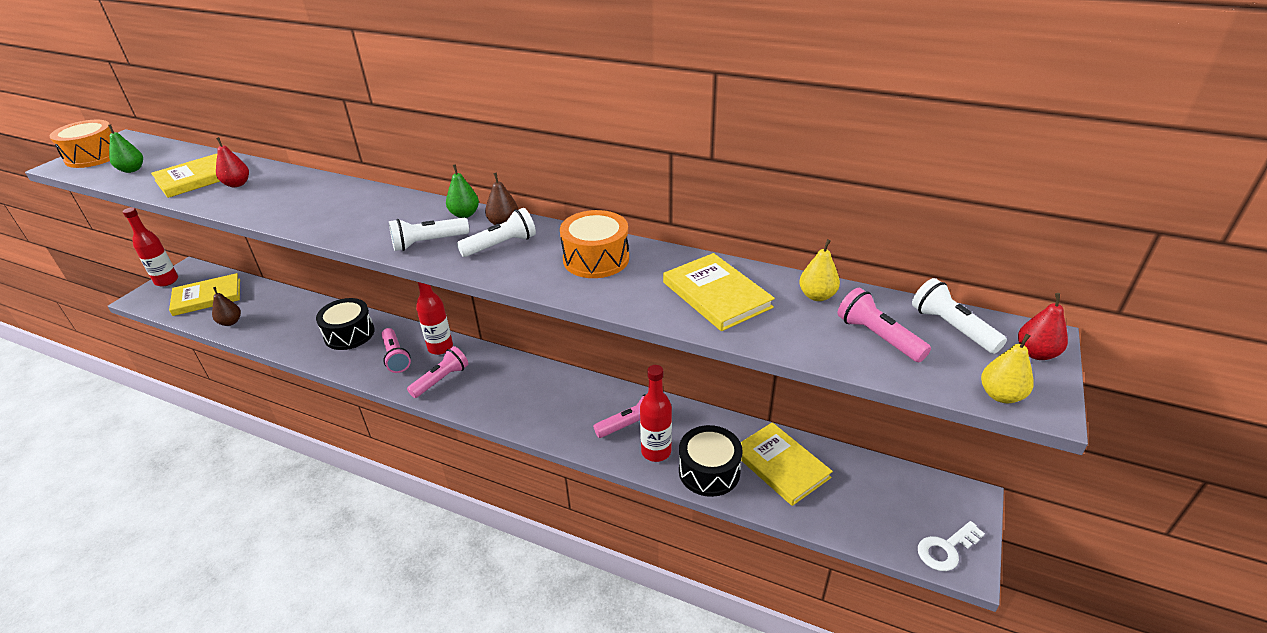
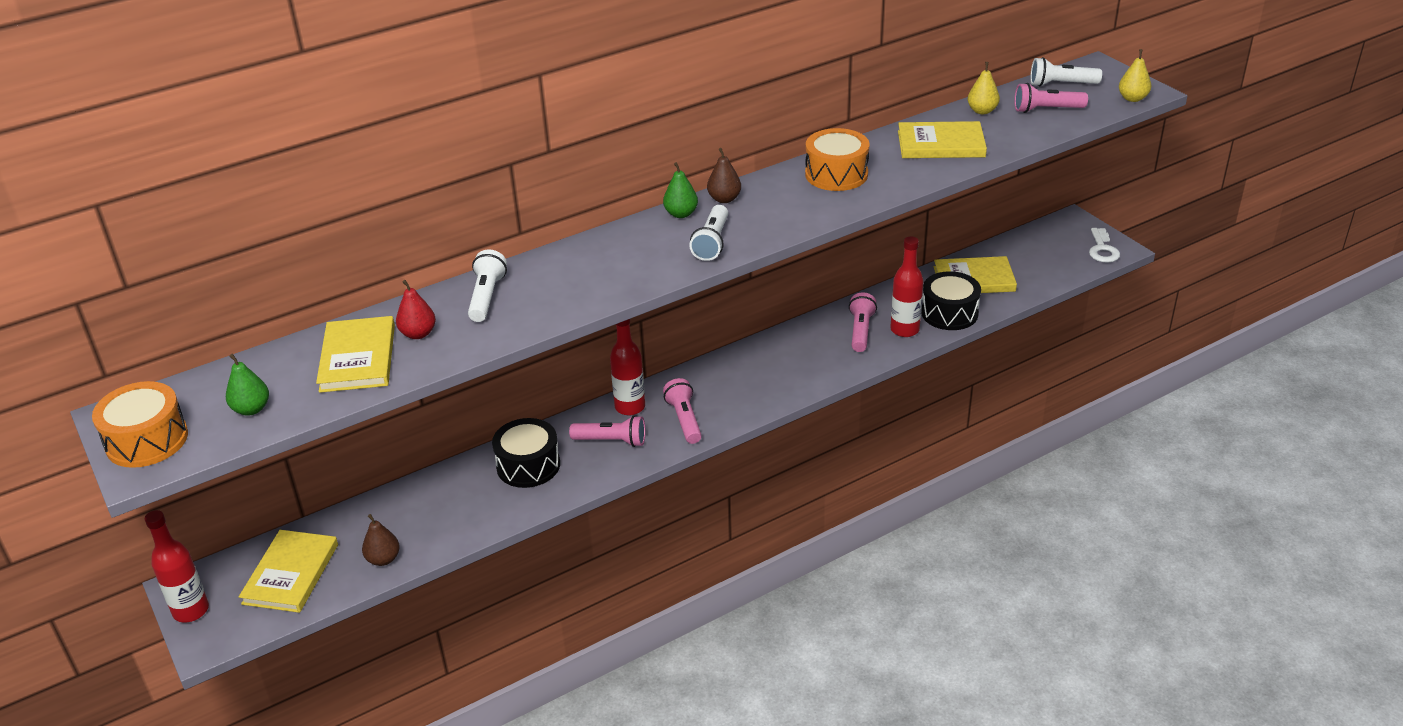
camera: 55 degrees left, 0 degrees up
white flashlight [457,208,536,257] -> white flashlight moved to [468,249,507,322]
red pear [1018,293,1068,360] -> none

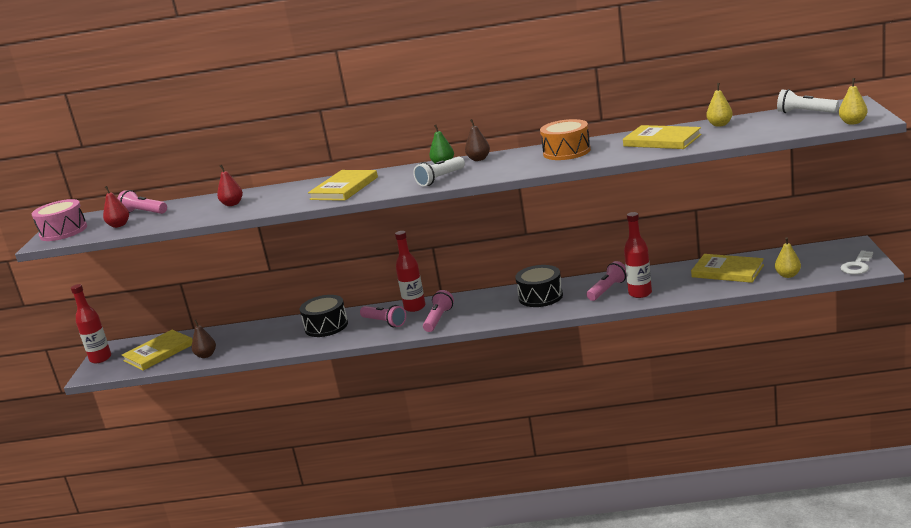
camera: 35 degrees right, 15 degrees down
orange drum [92,381,188,468] -> pink drum [32,199,87,241]
green pear [226,354,269,416] -> red pear [103,186,129,228]
yellow book [316,316,395,393] -> yellow book moved to [308,170,378,201]
white flashlight [468,249,507,322] -> none
black drum [921,271,981,330] -> black drum moved to [515,265,563,307]
pink flashlight [1014,83,1088,113] -> pink flashlight moved to [117,190,167,214]
none -> yellow pear [775,237,801,278]

